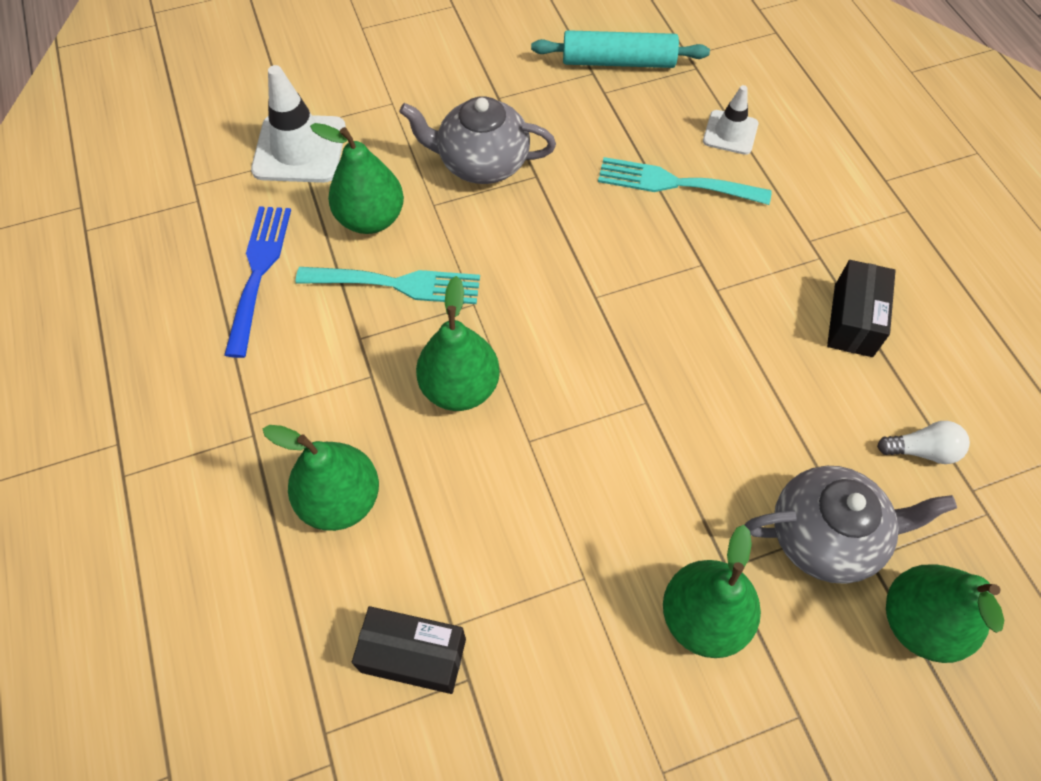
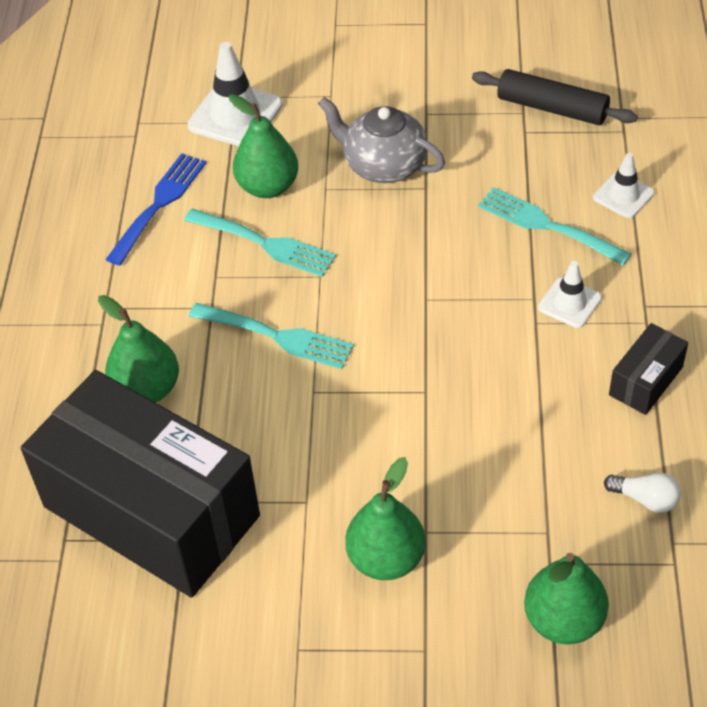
camera: 25 degrees right, 10 degrees down
black box [352,606,466,694] -> black box [21,370,260,598], size x2.49
green pear [416,276,500,411] -> turquoise fork [189,303,354,369]
turquoise rolling pin [531,30,710,68] -> black rolling pin [472,69,637,125]
grey teapot [745,466,957,584] -> none
none -> white traffic cone [538,261,602,328]

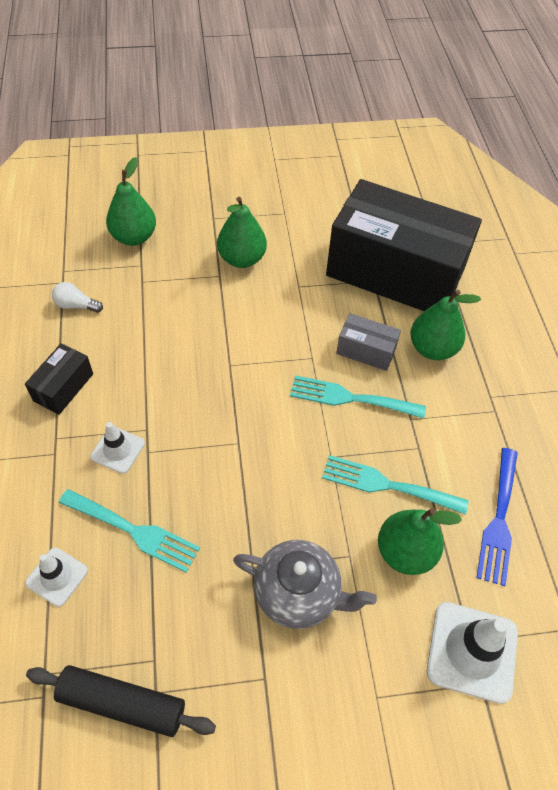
camera: 165 degrees right, 5 degrees up
none -> grey box [336,313,401,371]

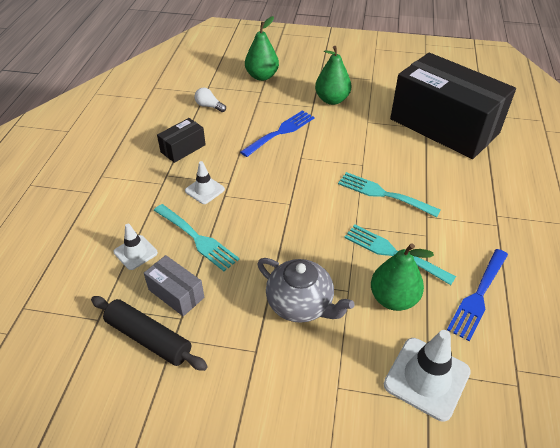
camera: 20 degrees right, 10 degrees down
grey box [336,313,401,371] -> grey box moved to [144,255,204,316]
green pear [410,290,481,360] -> none
none -> blue fork [240,110,315,157]

